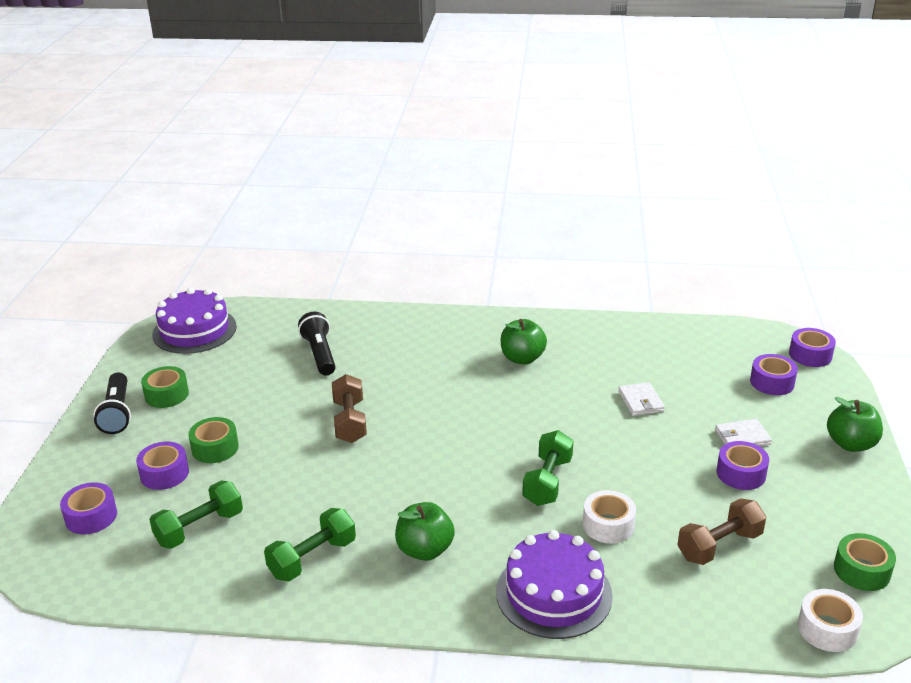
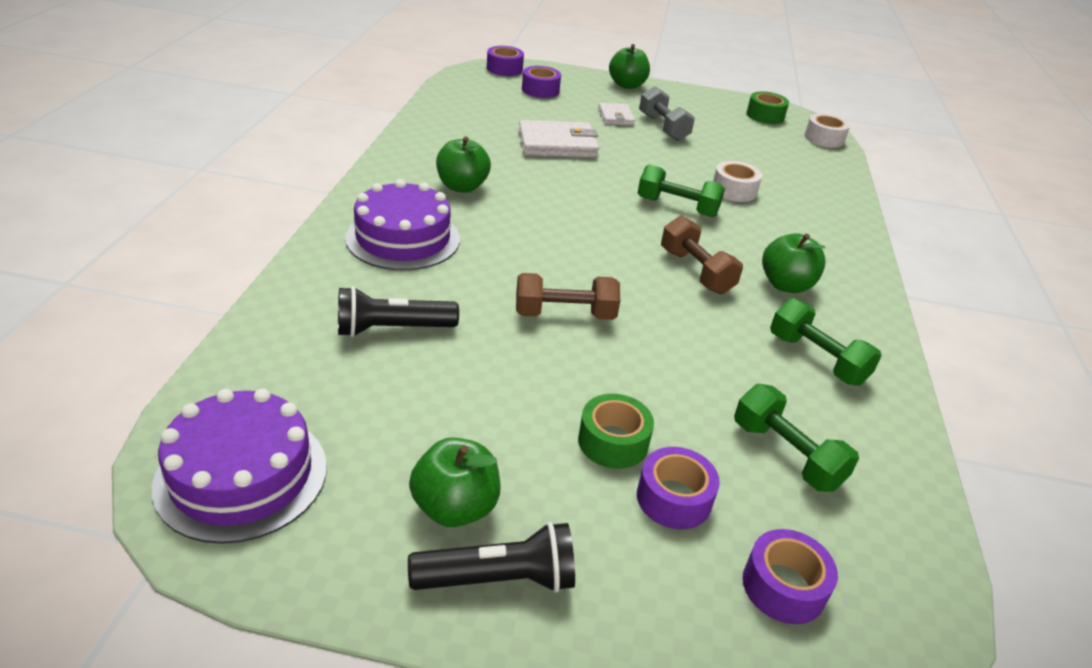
camera: 90 degrees left, 5 degrees up
green tape [141,366,189,408] -> green apple [409,437,501,527]
purple cake [496,530,613,639] -> purple cake moved to [345,179,460,271]
white wallet [618,382,665,416] -> white wallet [519,120,599,158], size x1.76
brown dumbbell [677,498,766,565] -> brown dumbbell moved to [661,216,743,294]
purple tape [716,441,769,490] -> grey dumbbell [639,86,695,141]

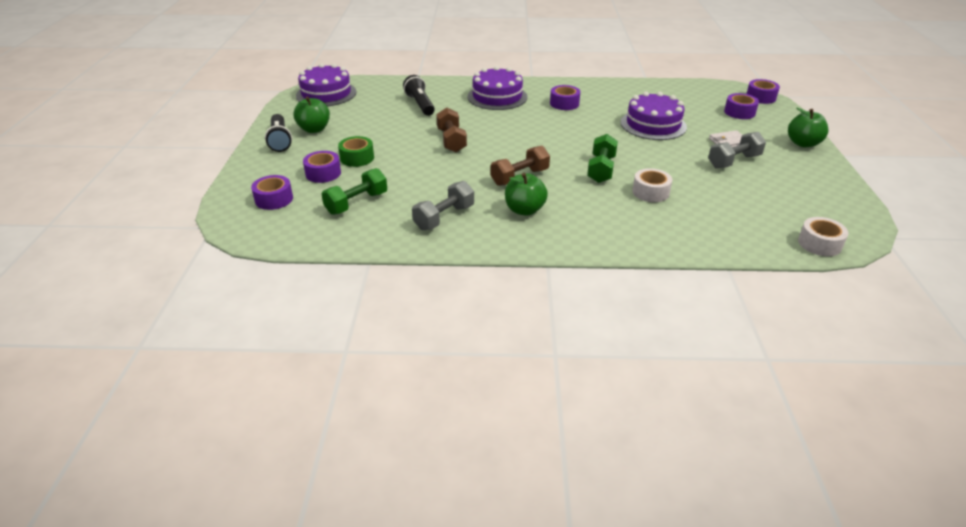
camera: 85 degrees right, 0 degrees up
green apple [436,137,491,193] -> purple tape [550,85,580,110]
white wallet [519,120,599,158] -> purple cake [621,92,687,140]
green tape [747,91,789,124] -> none
green dumbbell [770,298,882,386] -> grey dumbbell [412,181,474,230]

